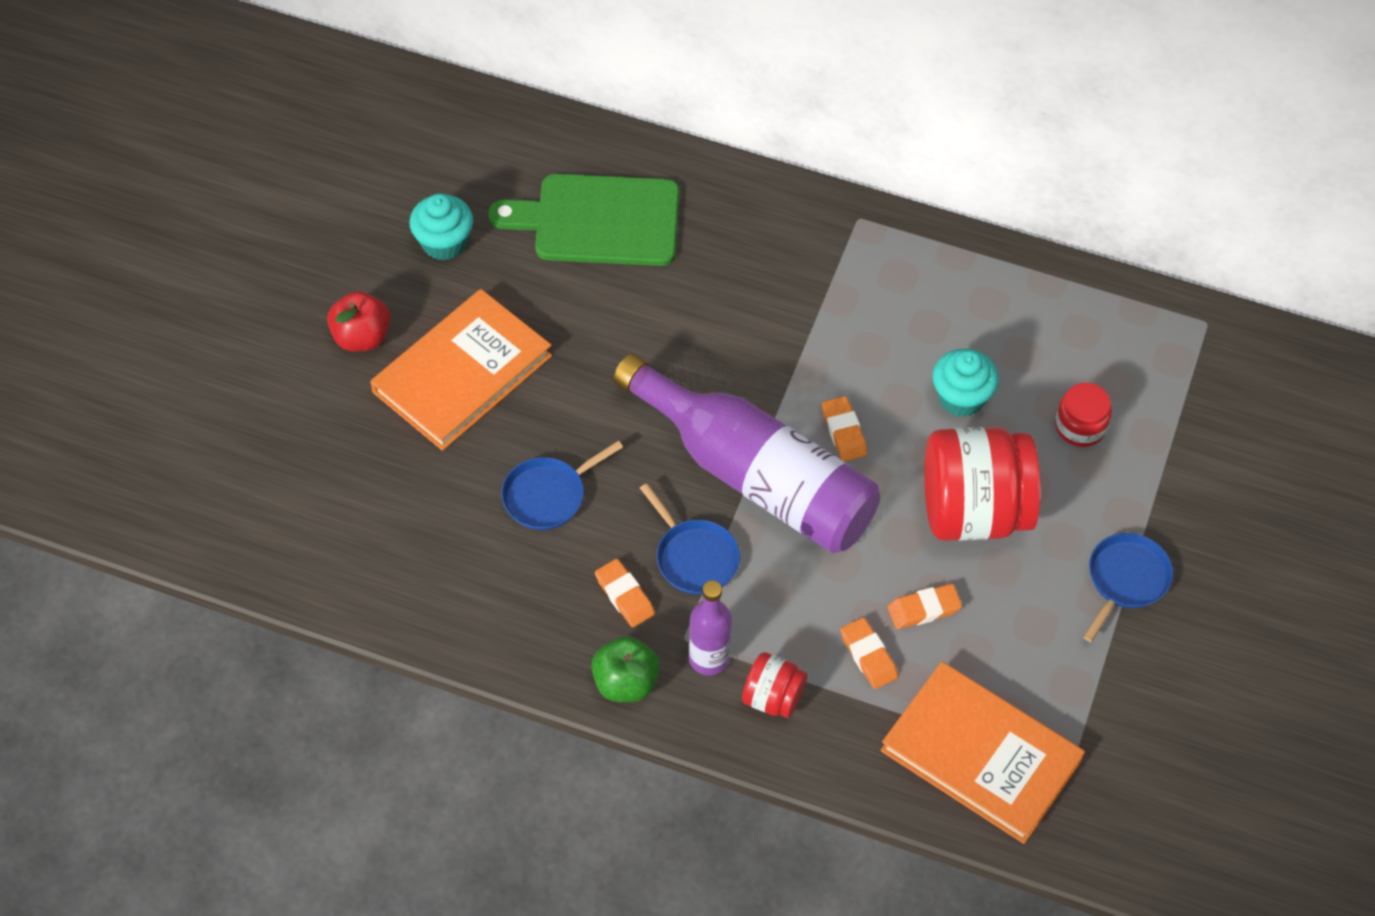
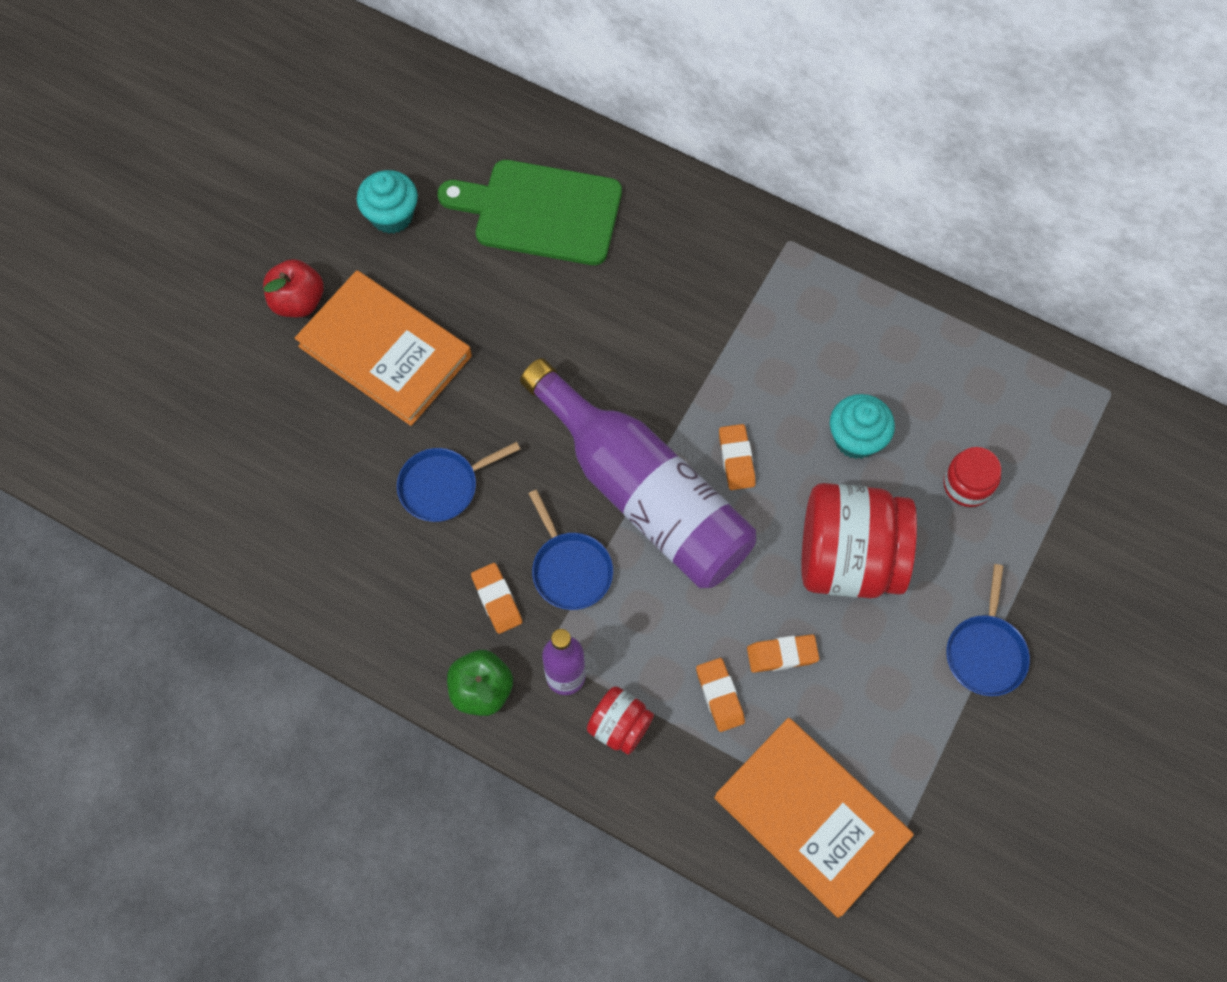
camera: 10 degrees right, 10 degrees up
orange book [370,289,552,451] -> orange book turned 75 degrees clockwise [295,270,472,426]
blue pan [1083,533,1173,642] -> blue pan turned 150 degrees clockwise [946,564,1030,696]

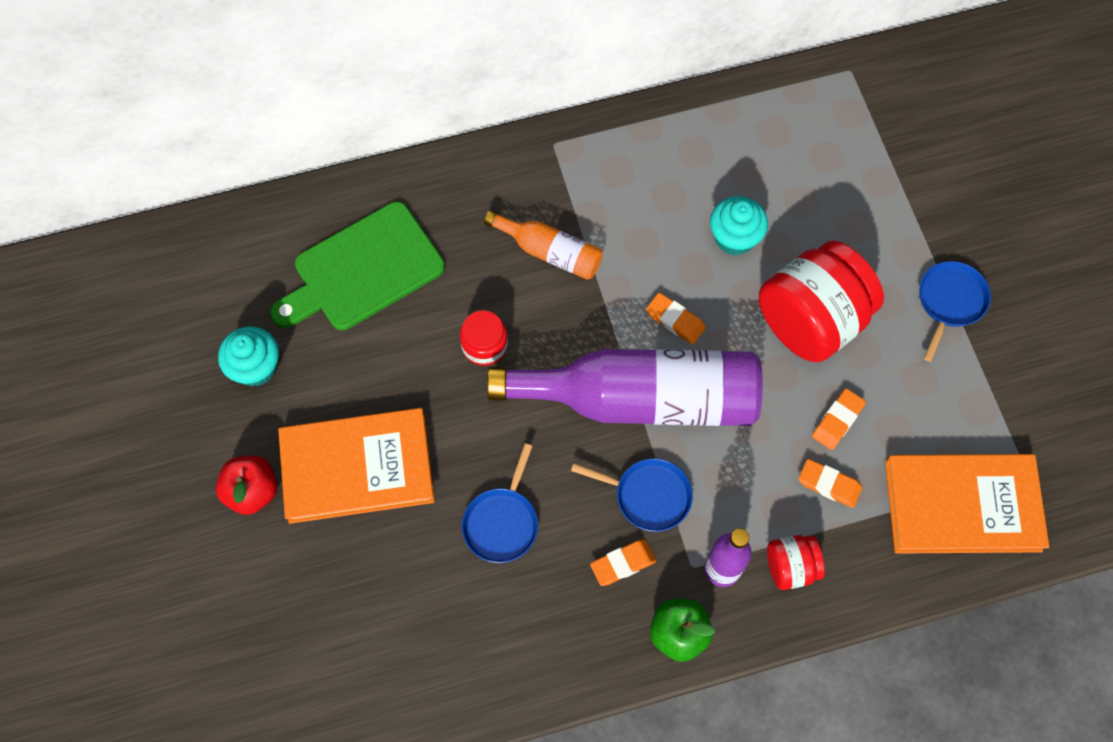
camera: 45 degrees left, 0 degrees up
orange eraser [471,563,522,634] -> orange eraser turned 45 degrees counterclockwise [590,539,656,586]
red jar [943,447,1001,507] -> red jar moved to [460,310,508,366]
blue pan [946,564,1030,696] -> blue pan turned 120 degrees counterclockwise [919,261,991,362]
none -> orange bottle [484,210,603,280]

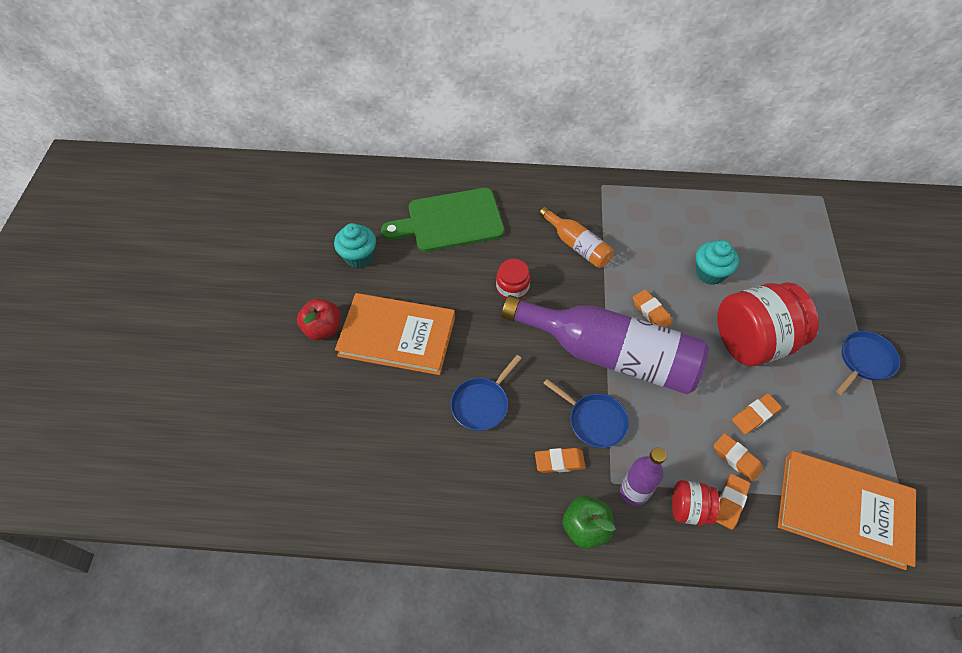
camera: 20 degrees right, 10 degrees down
none -> orange eraser [716,474,751,530]

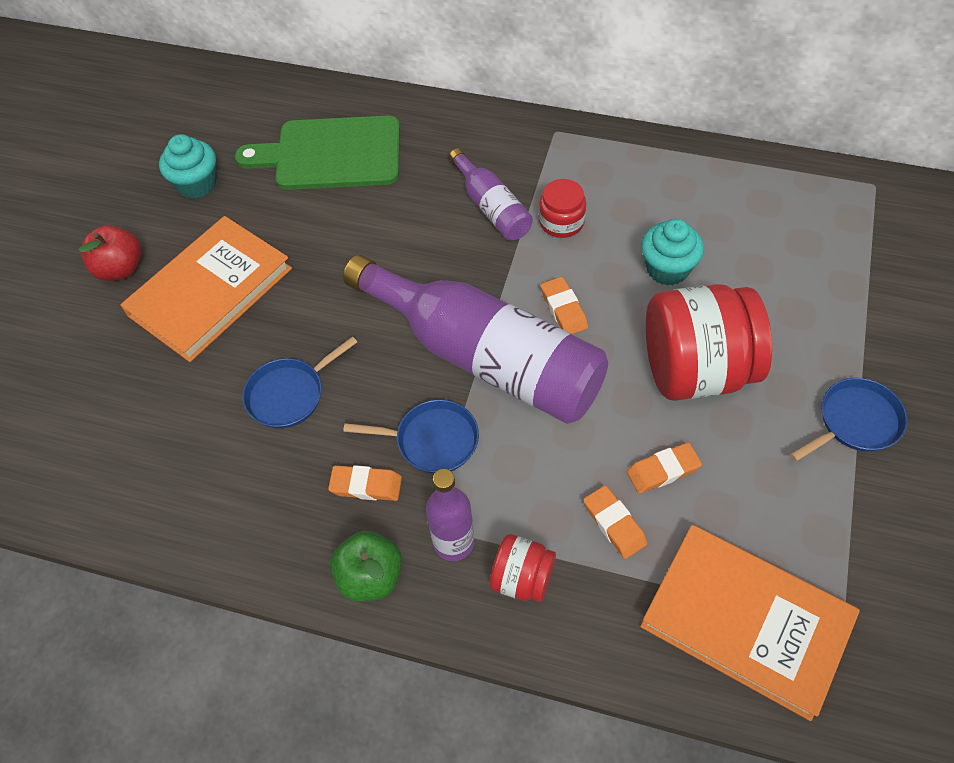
camera: 15 degrees right, 0 degrees up
orange book [335,293,455,375] -> orange book turned 75 degrees counterclockwise [120,216,292,362]
red jar [496,259,530,299] -> red jar moved to [539,179,586,238]
orange bottle [539,207,614,268] -> purple bottle [449,148,533,240]
blue pan [543,379,629,448] -> blue pan turned 45 degrees counterclockwise [343,400,479,474]
orange eraser [716,474,751,530] -> none

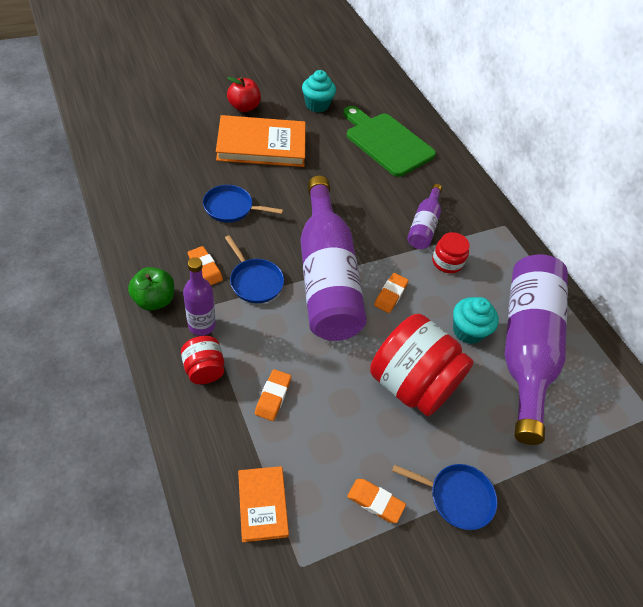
camera: 40 degrees right, 5 degrees down
orange eraser [627,442,702,494] -> orange eraser moved to [347,479,406,523]
orange book [640,525,860,721] -> orange book [238,466,289,542], size x0.52
none -> purple bottle [505,254,568,445]

